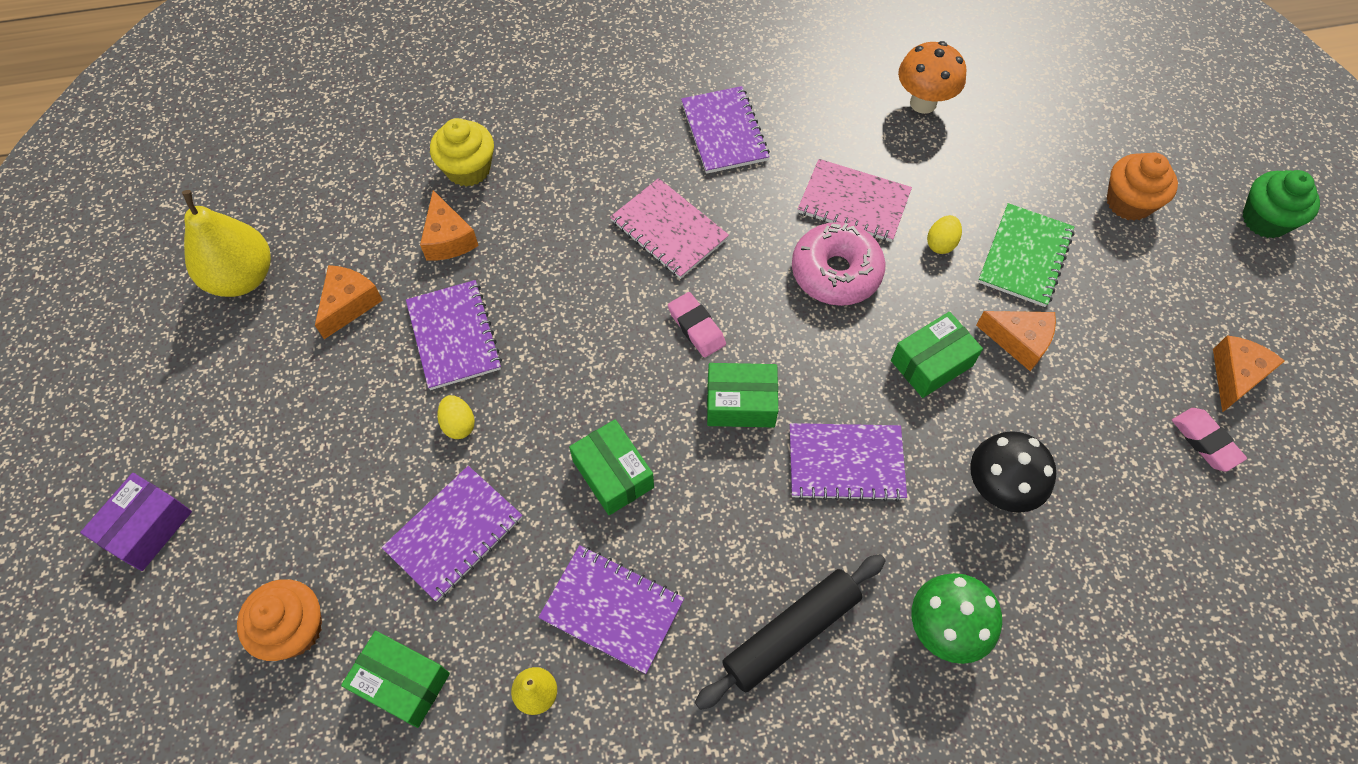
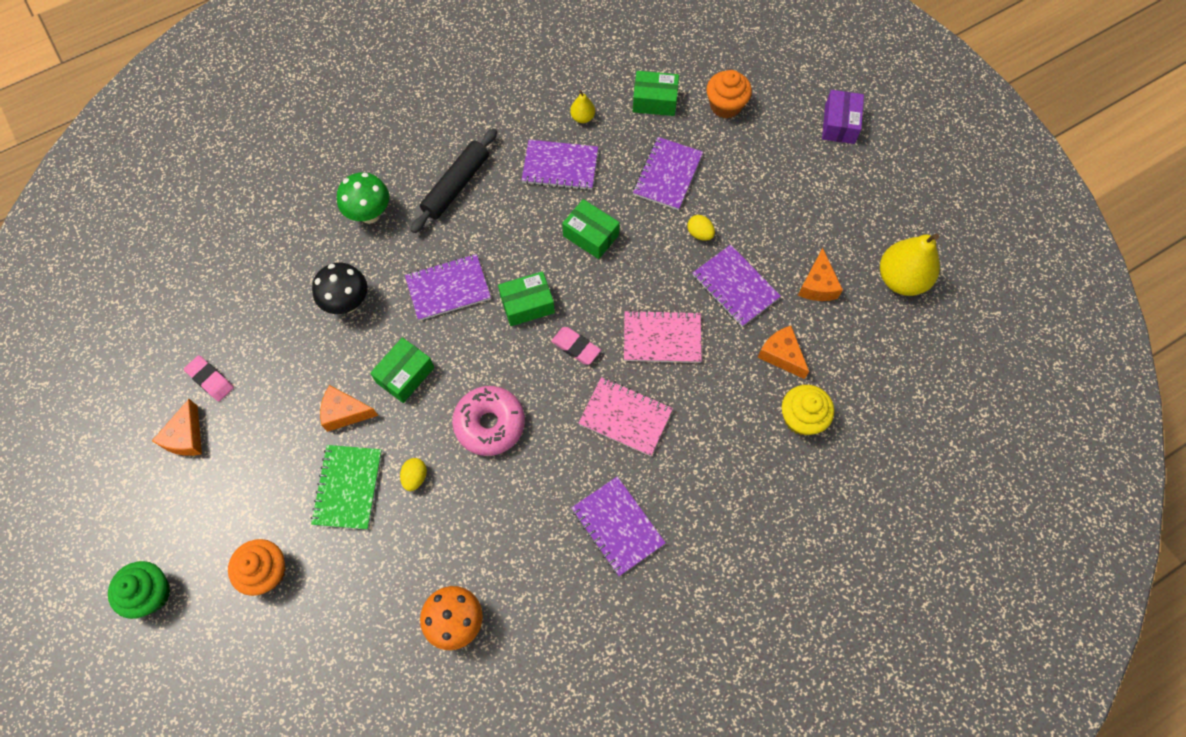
camera: 160 degrees right, 5 degrees up
pink notebook [798,159,912,242] -> pink notebook moved to [624,310,702,363]

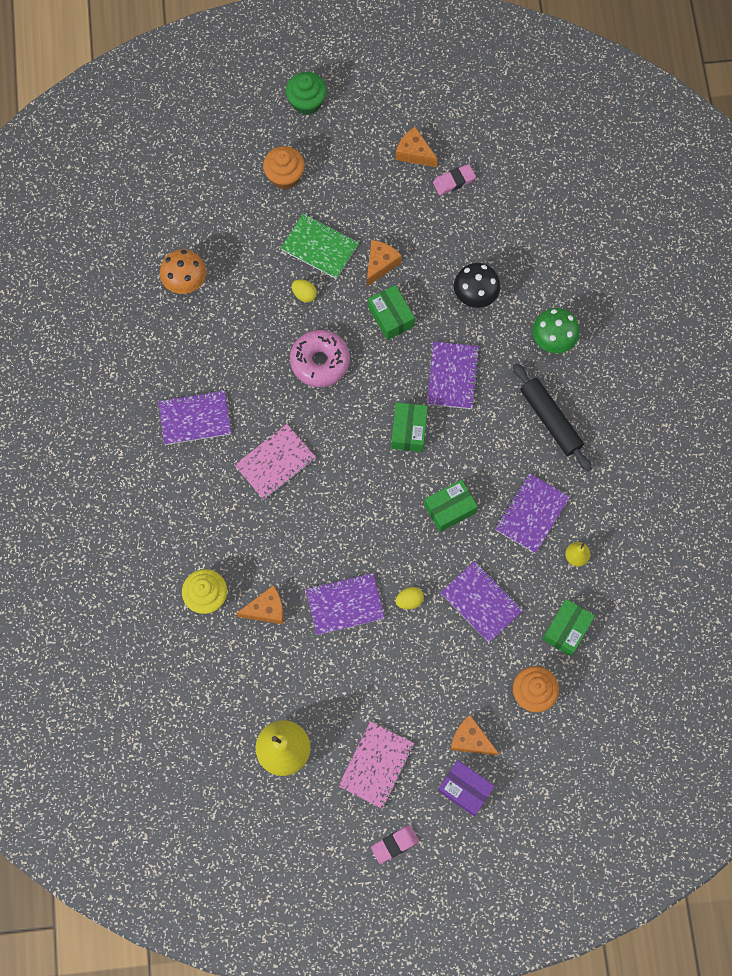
camera: 115 degrees right, 5 degrees up
pink eraser [551,327,601,365] -> pink eraser moved to [371,825,419,864]
pink notebook [624,310,702,363] -> pink notebook moved to [338,721,414,809]
orange cheese [798,248,843,301] -> orange cheese moved to [450,715,499,756]

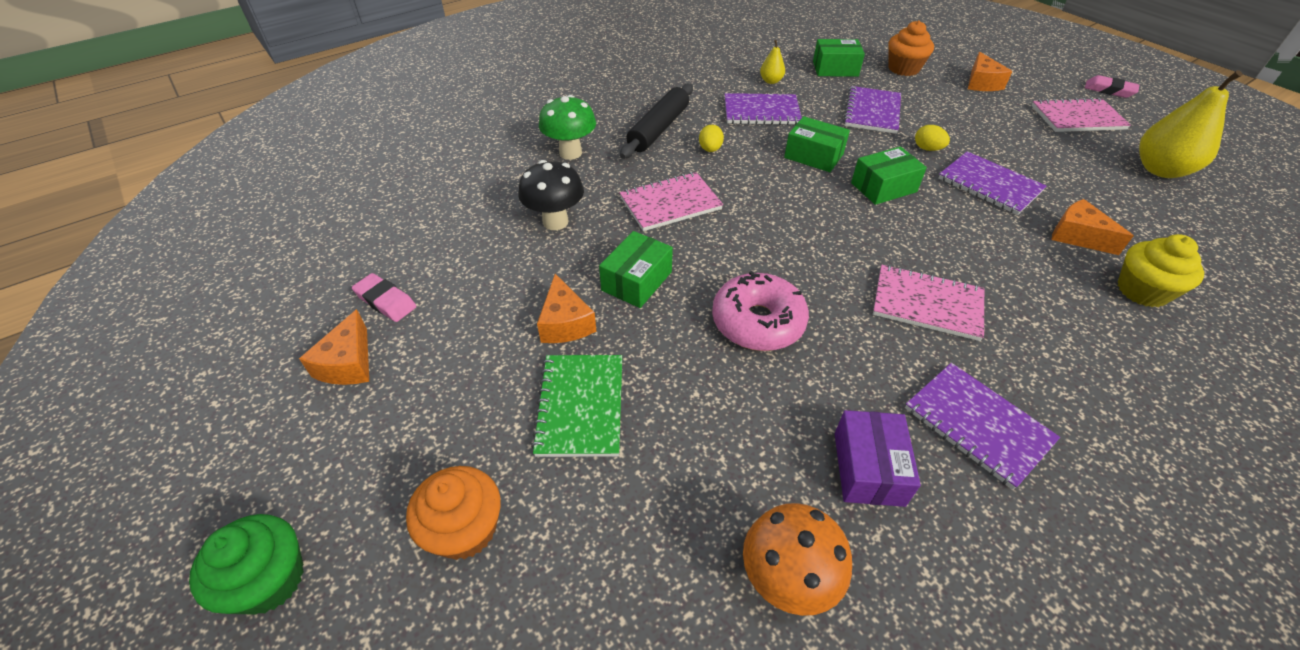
camera: 120 degrees left, 25 degrees down
yellow egg [292,279,317,303] -> yellow egg moved to [699,125,724,152]
orange cheese [367,240,402,286] -> orange cheese turned 105 degrees counterclockwise [537,274,596,343]
green box [391,402,428,452] -> green box moved to [851,147,927,205]
purple notebook [427,342,480,409] -> pink notebook [620,172,723,231]
purple box [438,760,495,816] -> purple box moved to [835,410,921,507]

